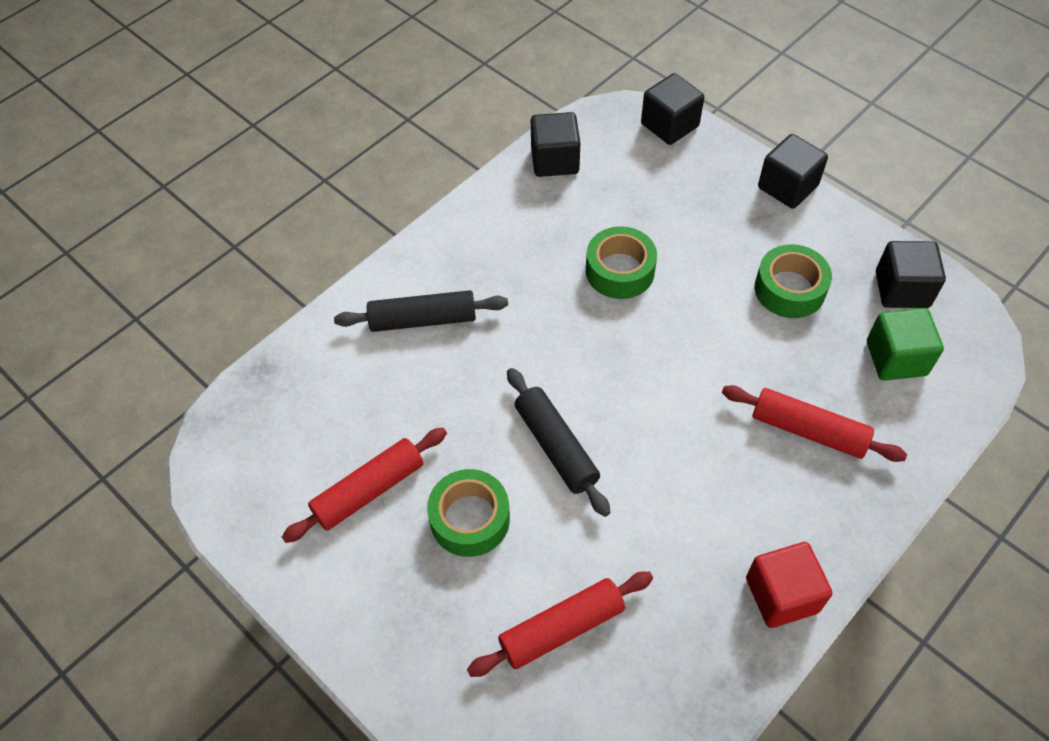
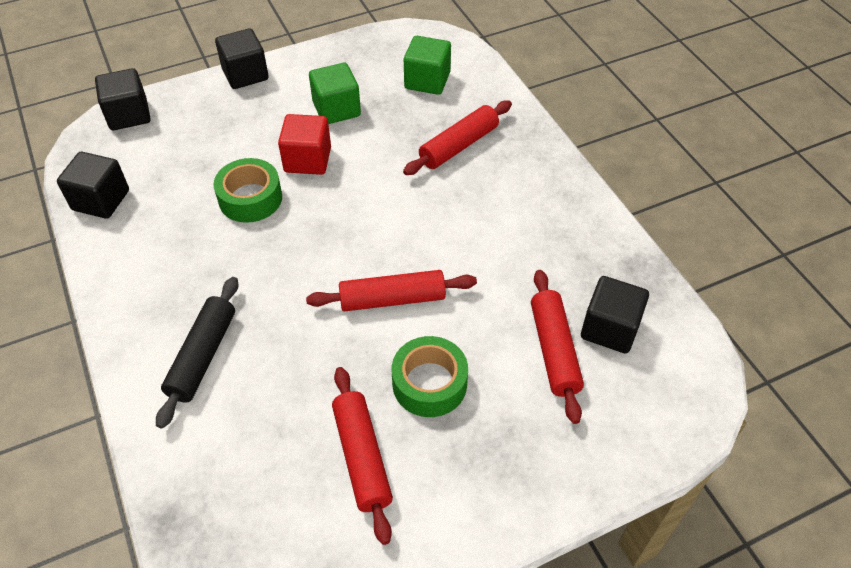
camera: 70 degrees left, 5 degrees down
black rolling pin [507,368,610,517] -> red rolling pin [306,270,477,311]
red cube [746,542,832,628] -> red cube moved to [278,114,331,175]
green tape [755,244,832,318] -> green cube [309,63,361,124]
black cube [876,241,946,308] -> black cube moved to [581,276,649,353]

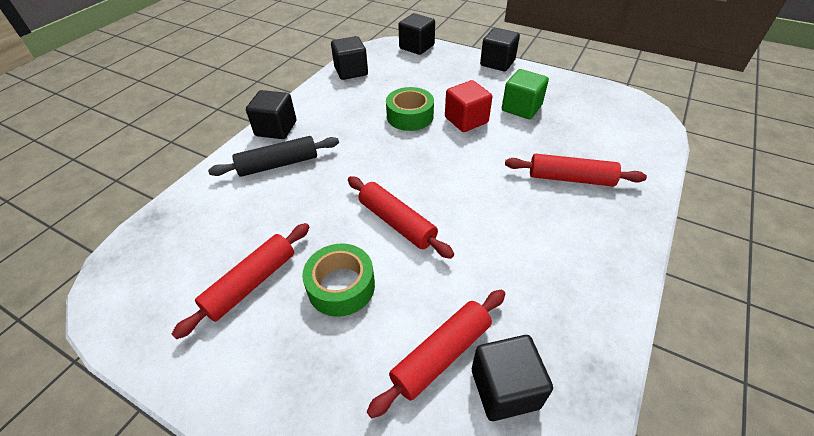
camera: 55 degrees right, 5 degrees down
green cube [404,36,451,95] -> none
none -> black cube [246,90,296,139]

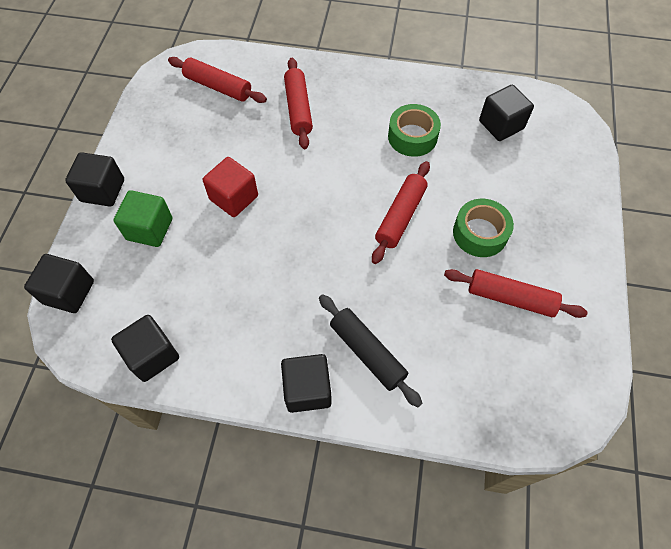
camera: 110 degrees left, 15 degrees up
red rolling pin [367,290,505,418] -> red rolling pin moved to [168,57,267,103]
green tape [386,87,434,131] -> green tape moved to [388,104,441,157]
green cube [502,69,549,119] -> green cube moved to [114,190,172,247]

